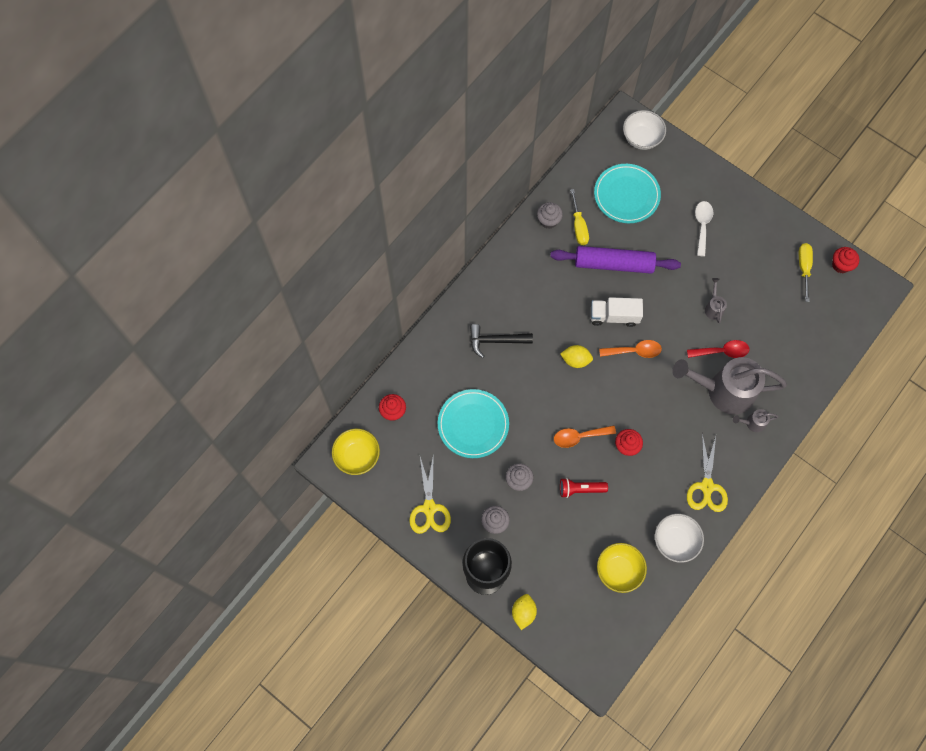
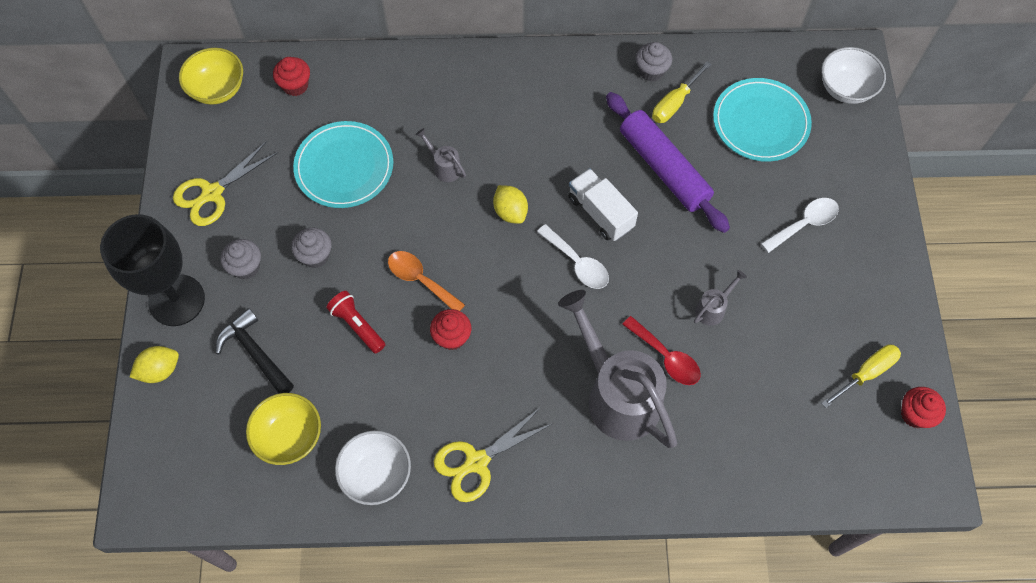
camera: 50 degrees right, 5 degrees down
black hammer [470,324,533,358] -> black hammer moved to [216,308,294,394]
orange spoon [599,340,662,358] -> white spoon [537,224,609,289]
grey watering can [733,409,778,432] -> grey watering can moved to [415,128,466,182]

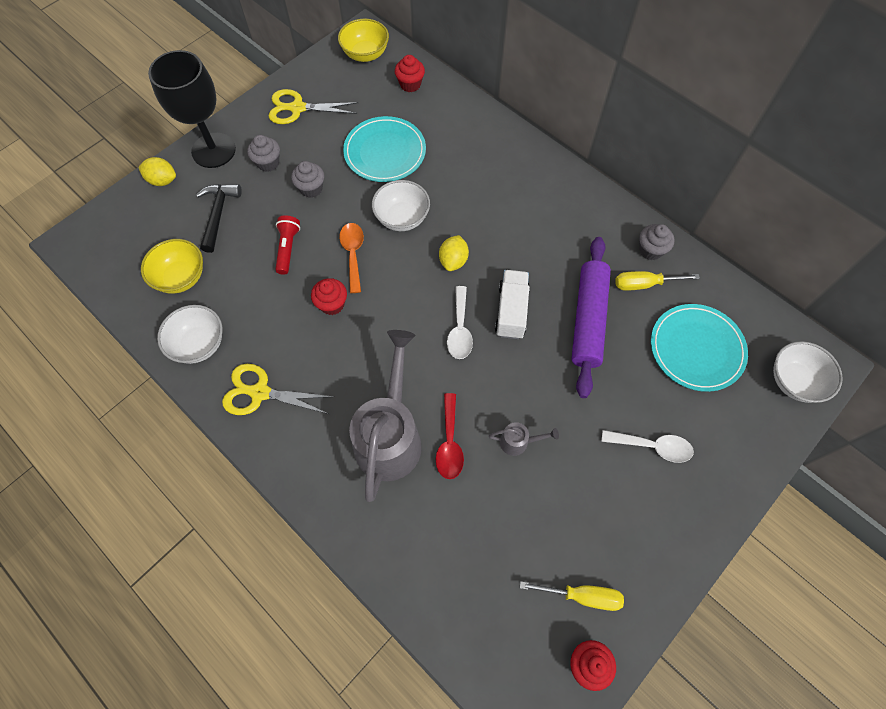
camera: 45 degrees right, 0 degrees up
grey watering can [415,128,466,182] -> none
none -> white bowl [372,180,430,231]

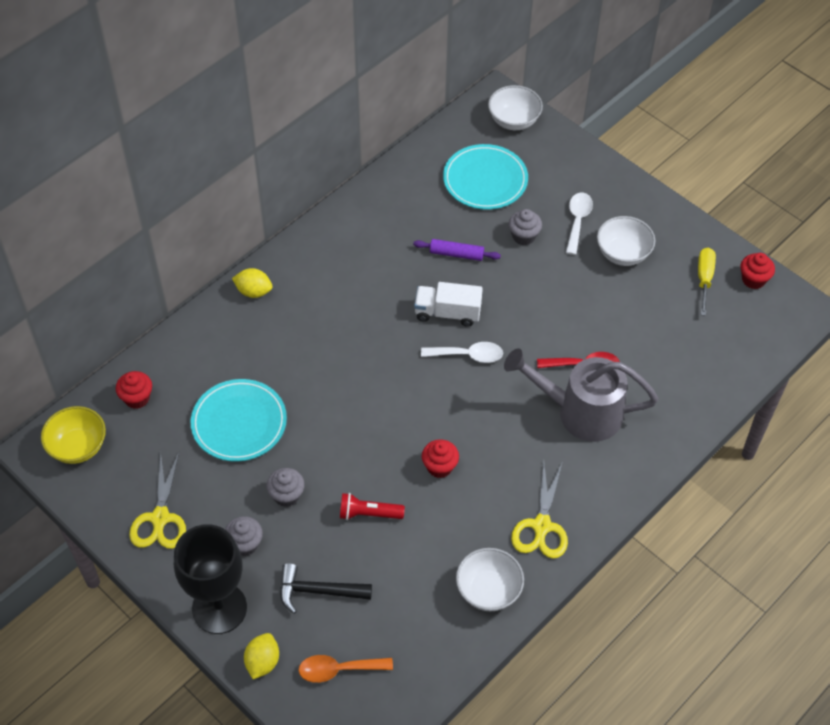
camera: 90 degrees left, 10 degrees down
yellow bowl [141,239,203,293] -> none
orange spoon [339,223,364,293] -> orange spoon moved to [298,655,393,683]
white bowl [372,180,430,231] -> white bowl moved to [597,216,655,266]
yellow lemon [439,235,469,271] -> yellow lemon moved to [232,268,273,298]
grey watering can [489,422,559,456] -> none
purple rolling pin [571,237,611,398] -> purple rolling pin [413,239,501,261], size x0.53
yellow screwdriver [615,271,700,291] -> none
grey cupcake [639,224,675,260] -> grey cupcake moved to [509,209,542,246]

